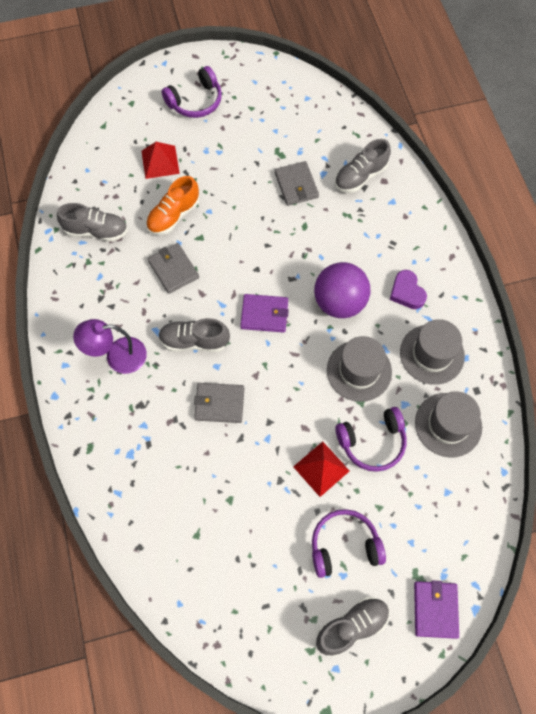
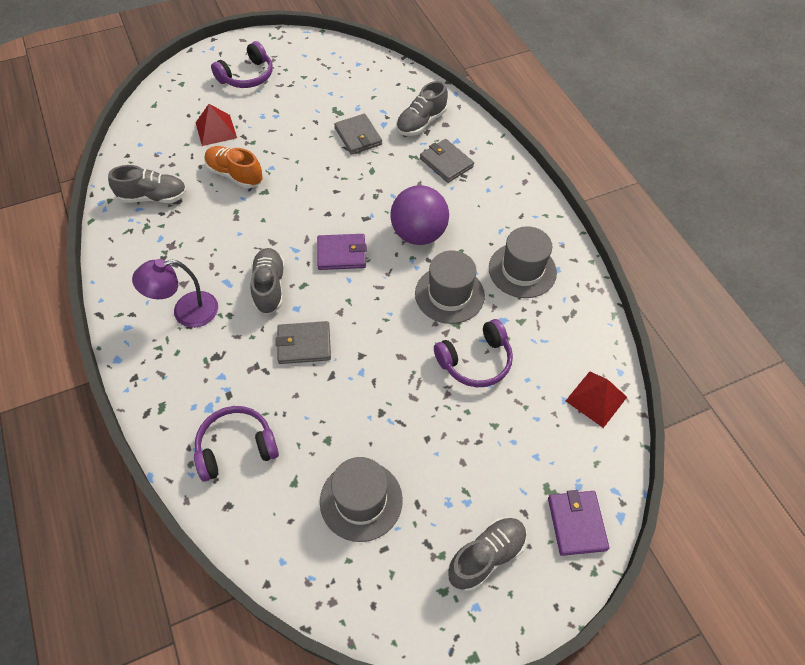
camera: 10 degrees left, 10 degrees down
orange shoe [146,176,199,235] -> orange shoe turned 90 degrees clockwise [205,146,263,188]
grey wallet [148,243,199,294] -> grey wallet moved to [420,139,474,183]
grey shoe [158,318,230,352] -> grey shoe turned 90 degrees clockwise [250,248,285,314]
red pyramid [293,442,349,497] -> red pyramid moved to [566,371,627,428]
purple headphones [312,509,386,578] -> purple headphones moved to [194,406,279,482]
purple heart [390,270,427,309] -> none
grey hat [415,391,482,457] -> grey hat moved to [320,457,403,542]

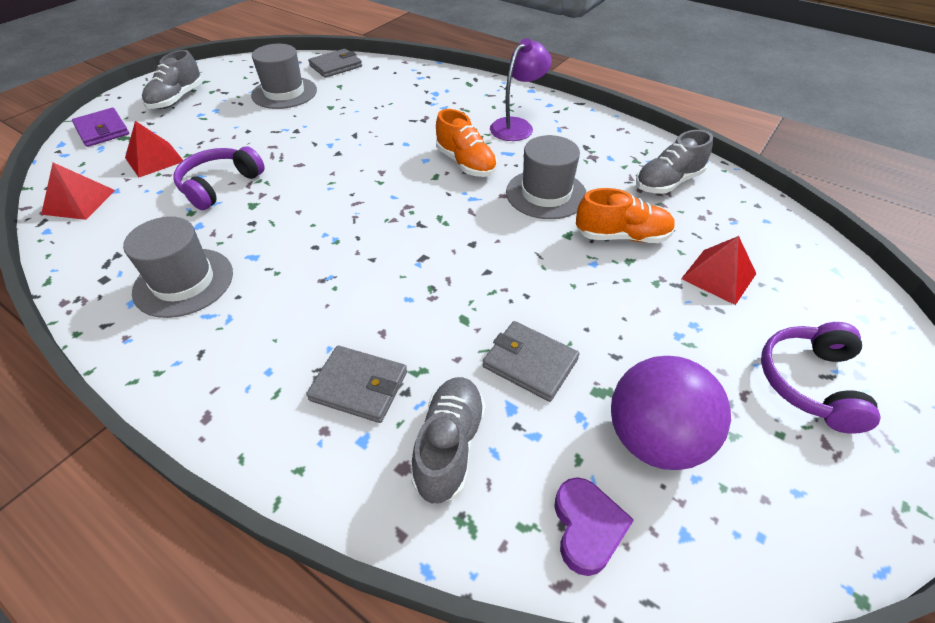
camera: 150 degrees right, 10 degrees down
purple headphones [194,406,279,482] -> none
grey shoe [250,248,285,314] -> orange shoe [436,109,498,177]
grey wallet [276,321,331,364] -> grey wallet moved to [308,49,362,78]
purple wallet [317,234,367,270] -> none
purple ball [390,185,449,245] -> purple ball moved to [611,356,731,470]
grey hat [415,251,485,324] -> grey hat moved to [506,135,587,219]
none -> red pyramid [125,121,183,178]
none -> purple heart [554,477,634,576]

